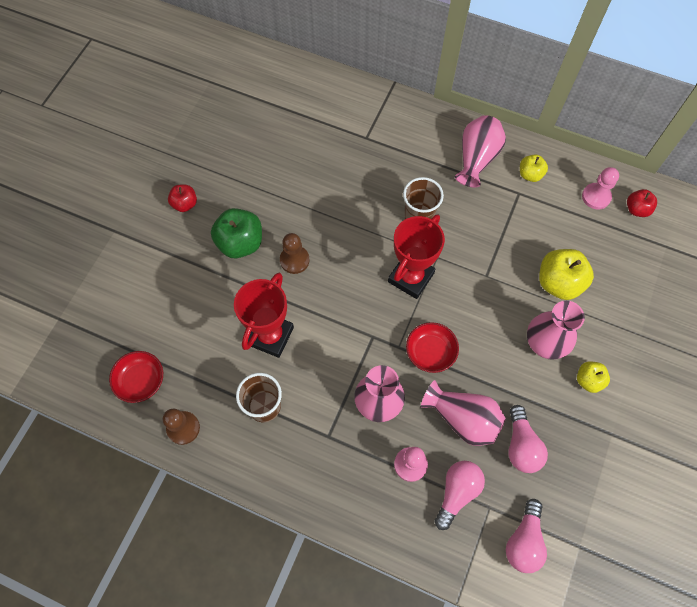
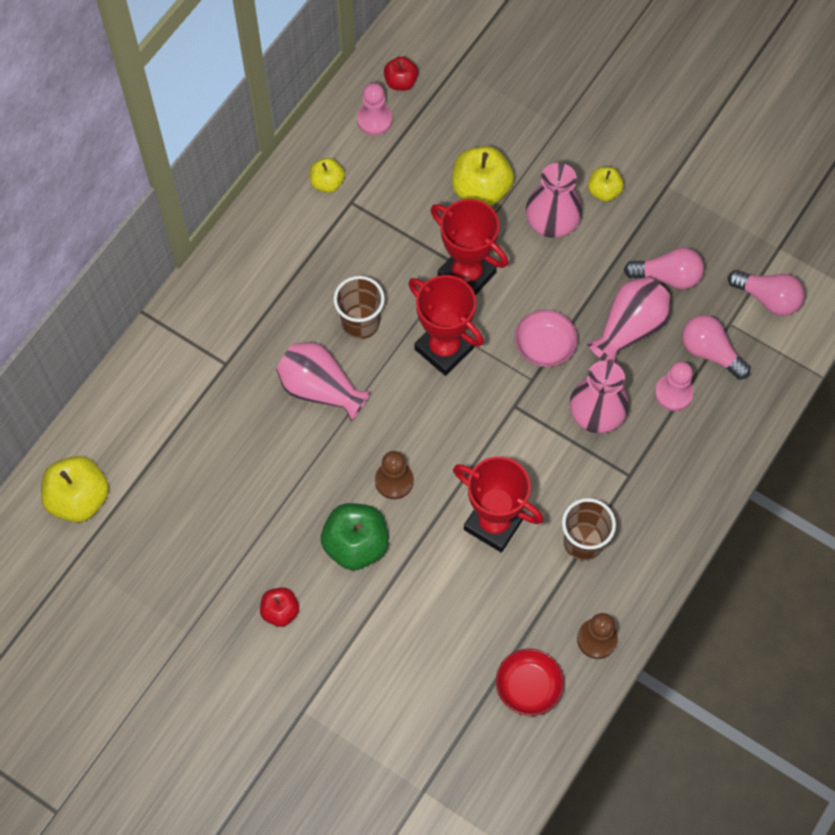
camera: 80 degrees left, 0 degrees up
red bowl [406,322,459,373] -> pink bowl [515,310,578,367]
pink vase [455,115,506,188] -> pink vase moved to [276,343,371,422]
none -> yellow apple [41,456,109,522]
none -> red trophy [431,199,508,296]

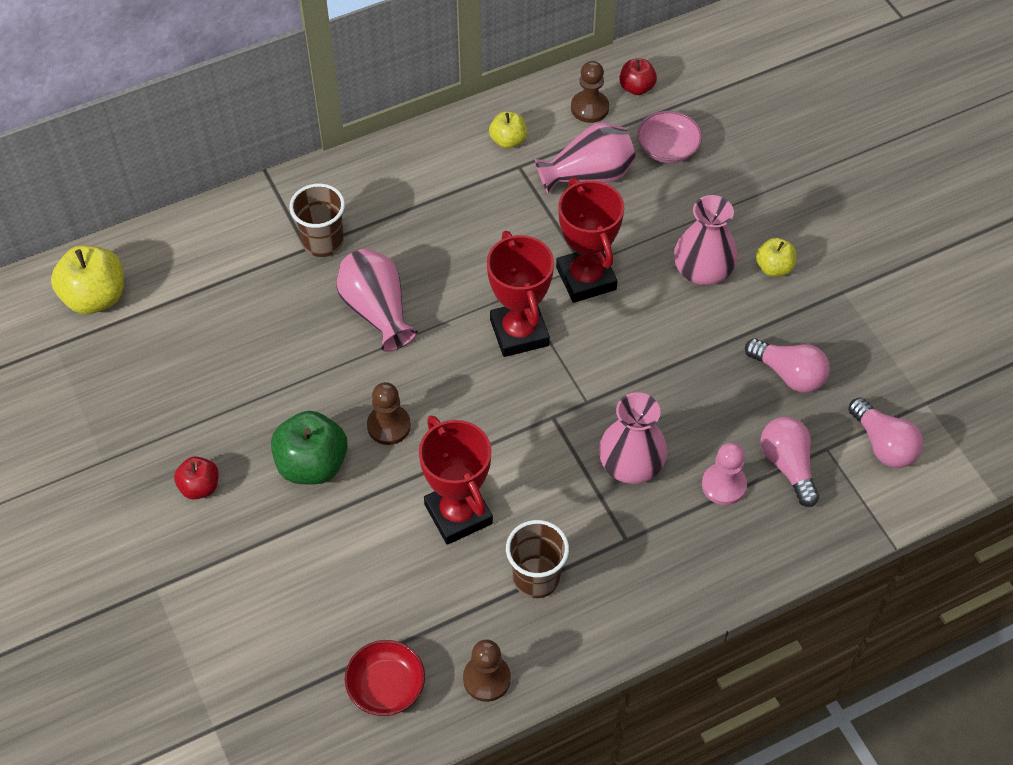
camera: 30 degrees right, 10 degrees down
brown cup [334,276,385,339] -> brown cup moved to [289,183,345,257]
pink pawn [357,83,392,135] -> brown pawn [571,61,609,123]
yellow apple [452,146,514,206] -> none
pink bowl [515,310,578,367] -> pink bowl moved to [637,111,702,163]
pink vase [587,277,671,363] -> pink vase moved to [535,122,636,194]

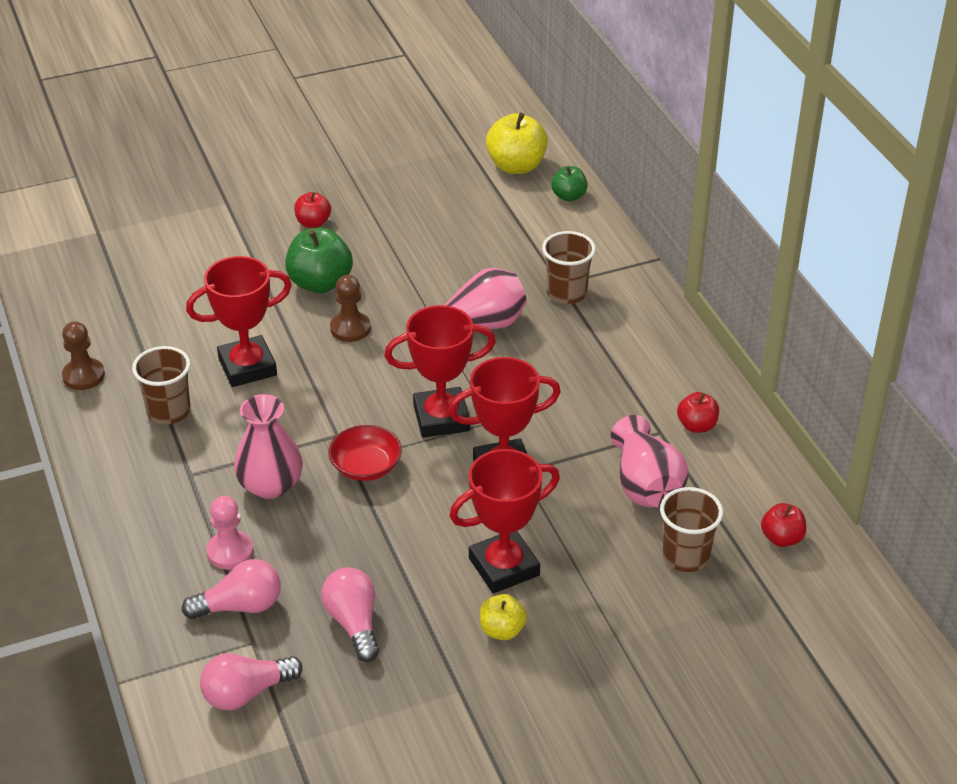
camera: 95 degrees right, 15 degrees down
red bowl [345,640,425,716] -> red bowl moved to [328,425,402,481]
yellow apple [489,111,527,149] -> red apple [677,392,719,433]
brown pawn [571,61,609,123] -> none
pink bowl [637,111,702,163] -> brown cup [660,487,723,572]
pink vase [674,195,737,285] -> red trophy [449,449,560,593]
pink light bulb [745,338,830,393] -> pink light bulb turned 120 degrees clockwise [321,567,379,662]
none -> green apple [551,166,588,202]

